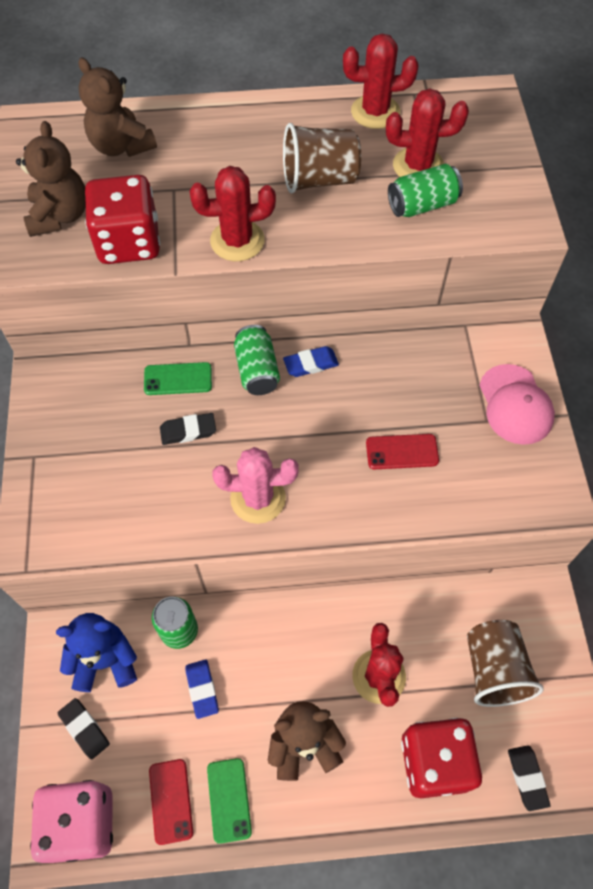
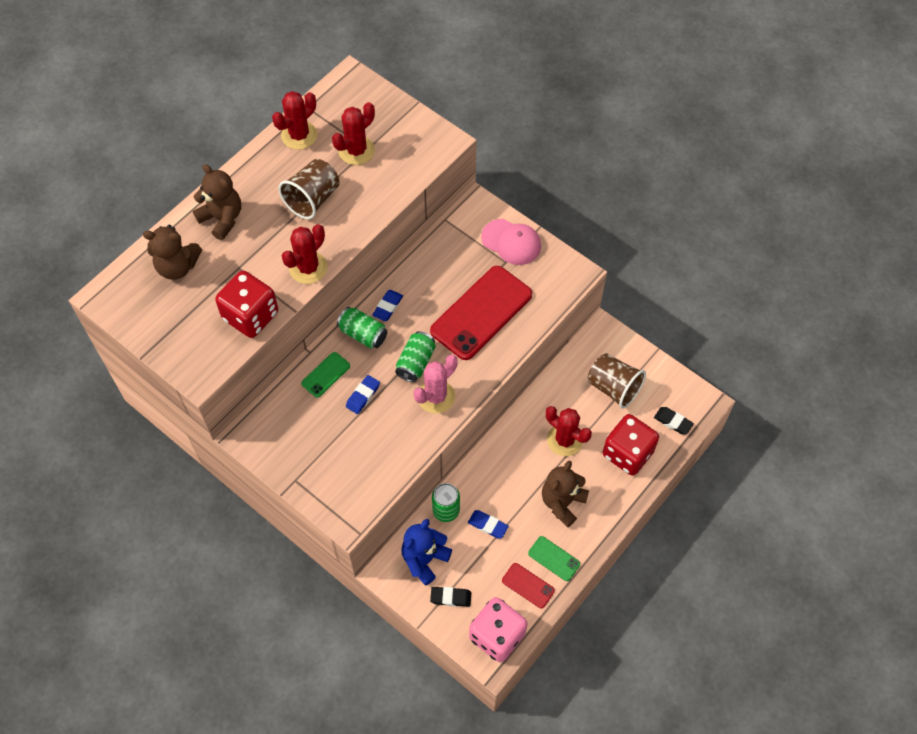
camera: 45 degrees left, 0 degrees up
brown teddy bear [16,121,86,237] -> brown teddy bear moved to [193,164,241,240]
black eraser [160,413,216,445] -> blue eraser [346,375,380,414]
red phone [366,434,439,469] -> red phone [430,266,532,360], size x2.19
green can [388,164,463,217] -> green can moved to [395,331,436,382]

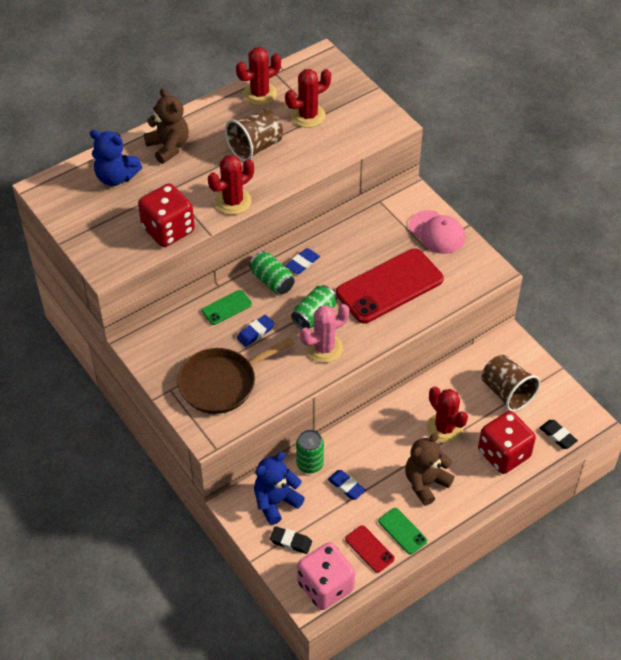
camera: 15 degrees right, 10 degrees down
brown teddy bear [143,225,202,280] -> blue teddy bear [90,130,142,186]
none -> brown pan [177,337,295,414]

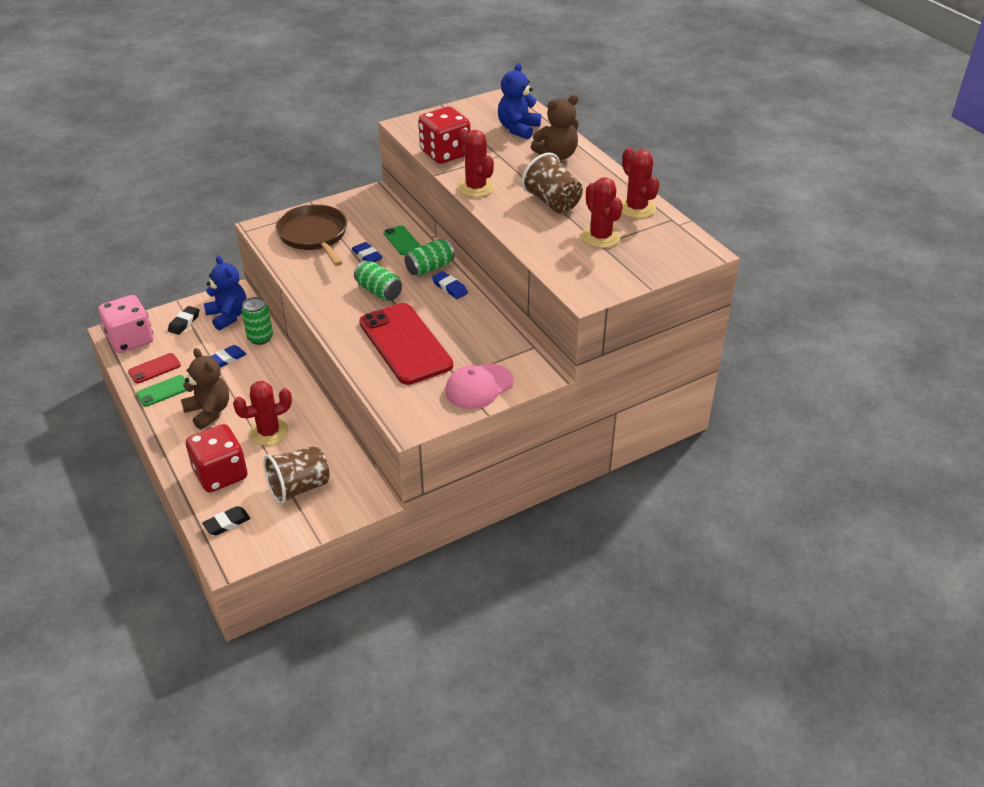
camera: 95 degrees right, 10 degrees down
pink cactus [300,304,350,363] -> none

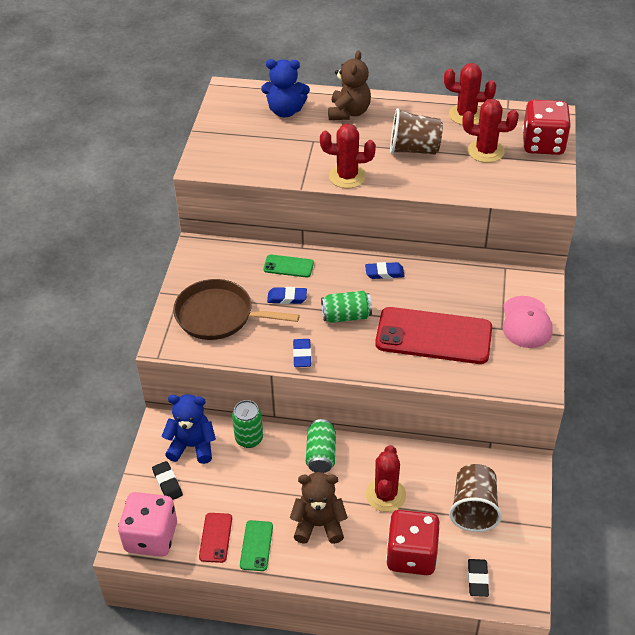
camera: 50 degrees left, 5 degrees up
blue eraser [210,345,247,368] -> blue eraser moved to [293,339,311,367]
green can [404,239,454,276] -> green can moved to [306,419,336,473]
red dice [419,106,470,164] -> red dice moved to [522,99,571,155]
blue teddy bear [498,63,541,140] -> blue teddy bear turned 60 degrees counterclockwise [261,59,310,117]

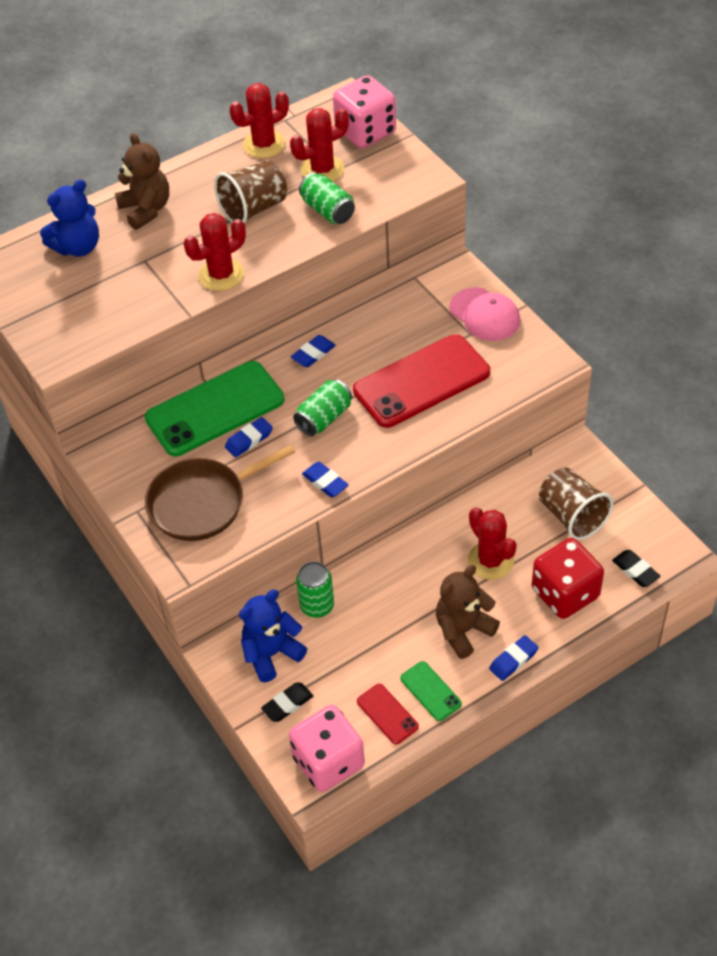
camera: 40 degrees left, 5 degrees up
black eraser [152,461,183,500] -> black eraser turned 60 degrees counterclockwise [261,683,313,722]
green phone [263,255,314,277] -> green phone [145,361,285,456], size x2.19
green can [306,419,336,473] -> green can moved to [299,172,355,224]
red dice [522,99,571,155] -> pink dice [333,75,396,148]
none -> blue eraser [489,635,539,681]

